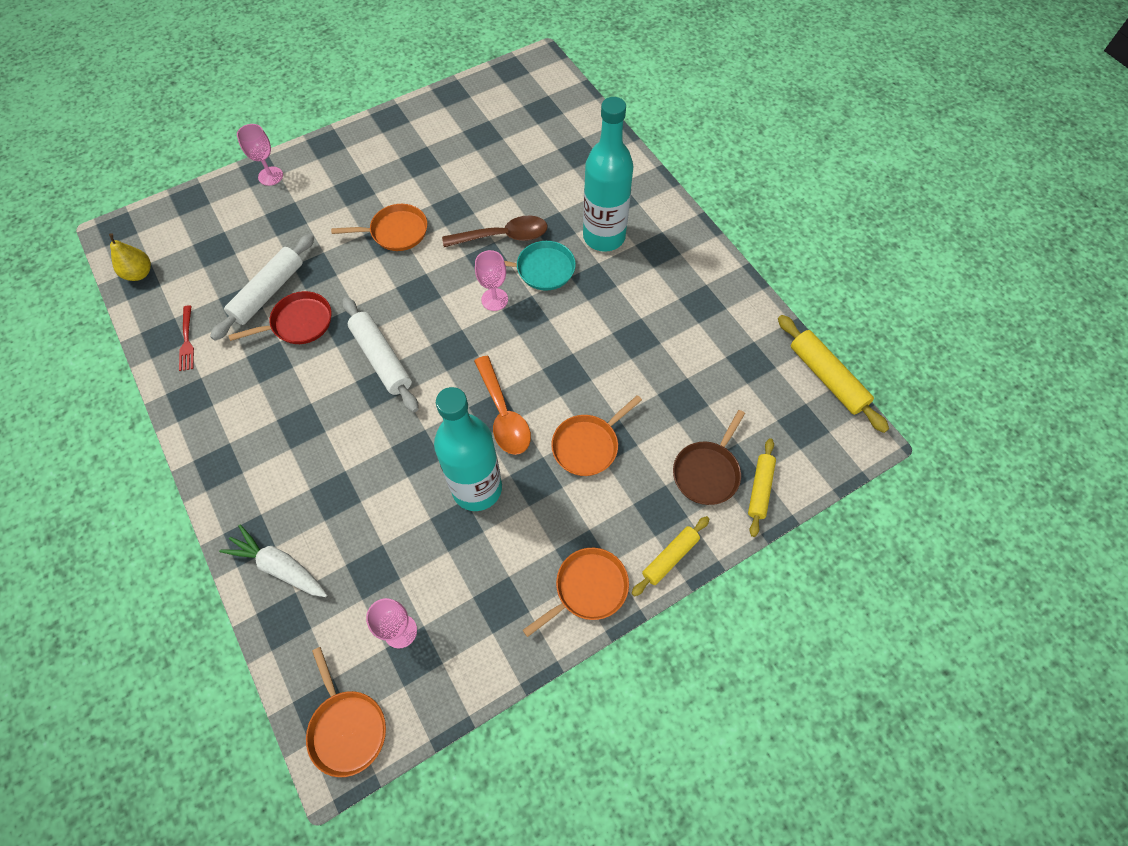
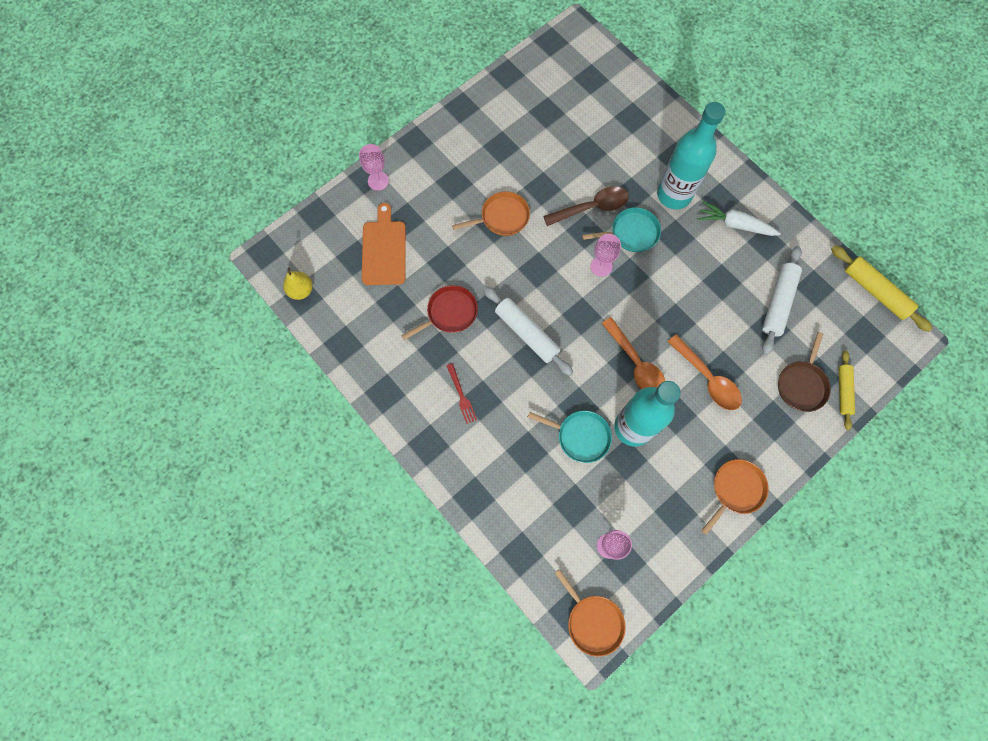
camera: 10 degrees left, 10 degrees up
red fork [179,305,194,371] -> red fork moved to [447,363,477,424]
white rolling pin [210,234,314,341] -> white rolling pin moved to [762,246,802,355]
white carrot [219,524,327,597] -> white carrot moved to [698,201,781,236]
orange pan [551,395,642,476] -> orange spoon [667,334,742,410]
yellow rolling pin [632,516,710,596] -> none
none -> orange cutting board [362,203,406,285]
none -> turquoise pan [528,411,612,463]

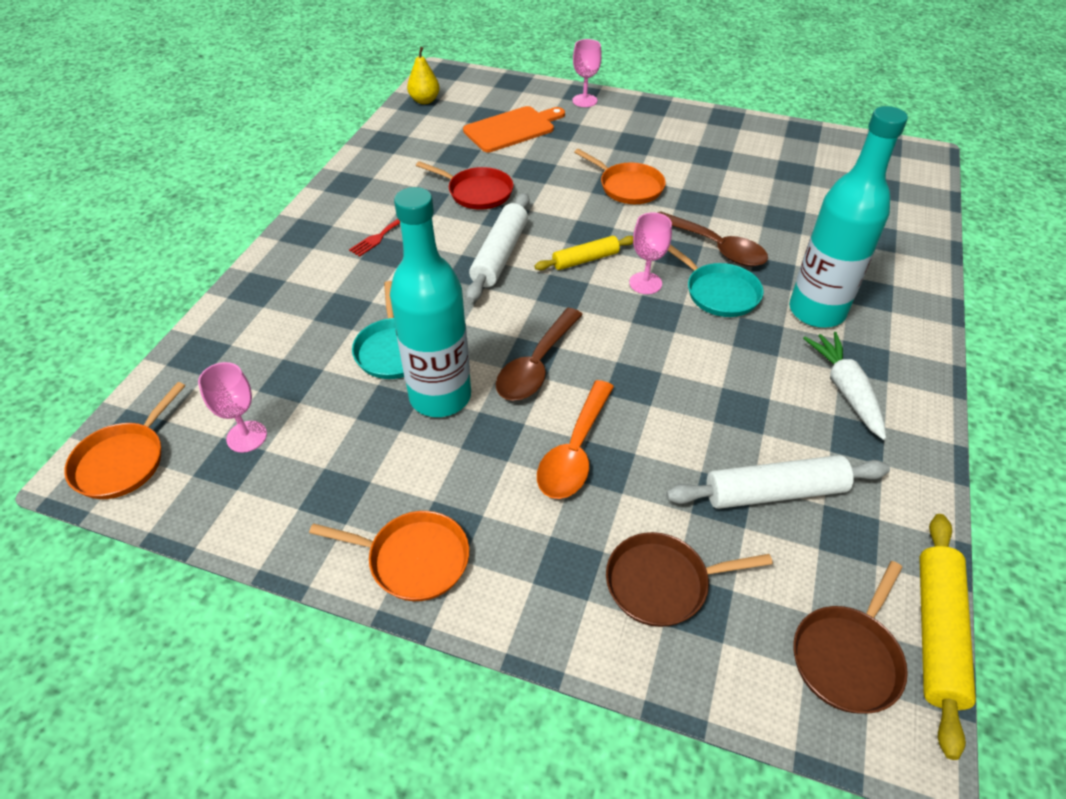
camera: 60 degrees right, 25 degrees down
orange spoon [602,317,665,389] -> brown spoon [496,308,583,401]
yellow rolling pin [839,351,855,430] -> yellow rolling pin moved to [534,236,633,270]
none -> brown pan [793,561,908,714]

